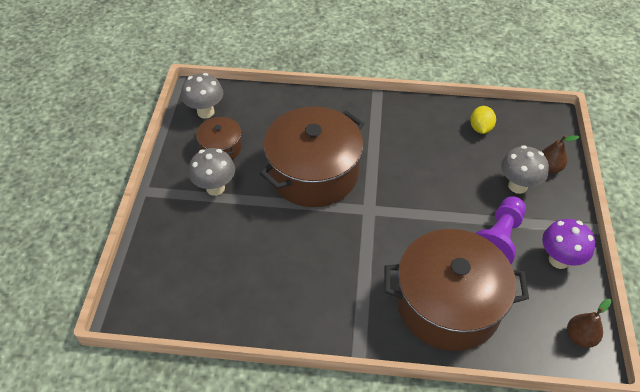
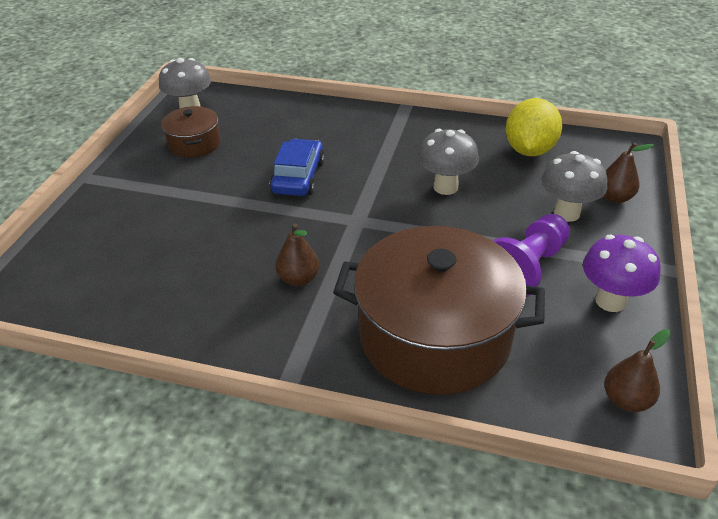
camera: 10 degrees right, 10 degrees down
grey mushroom [189,148,235,196] -> grey mushroom moved to [418,129,479,195]
brown pot [260,107,364,207] -> blue car [270,139,325,196]
yellow lemon [470,106,496,134] -> yellow lemon [506,98,562,156], size x1.64
none -> brown pear [276,223,319,286]

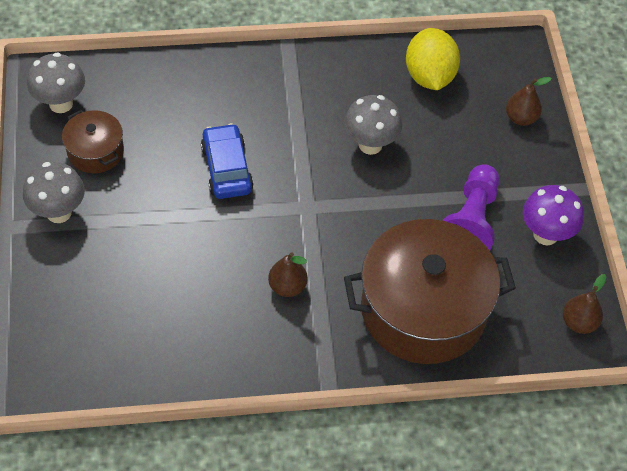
camera: 25 degrees left, 15 degrees up
grey mushroom [542,151,607,222] -> grey mushroom moved to [23,162,85,223]

